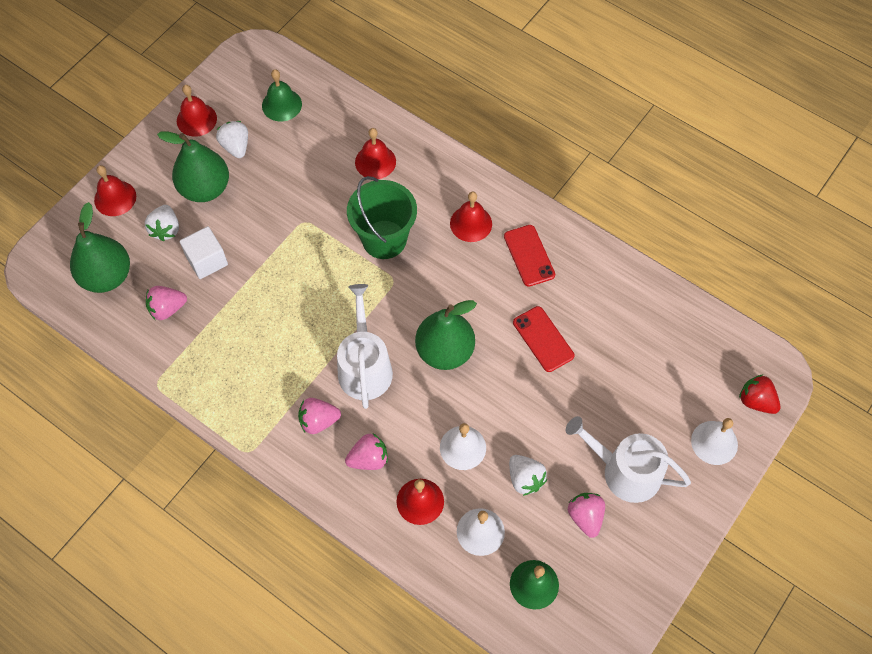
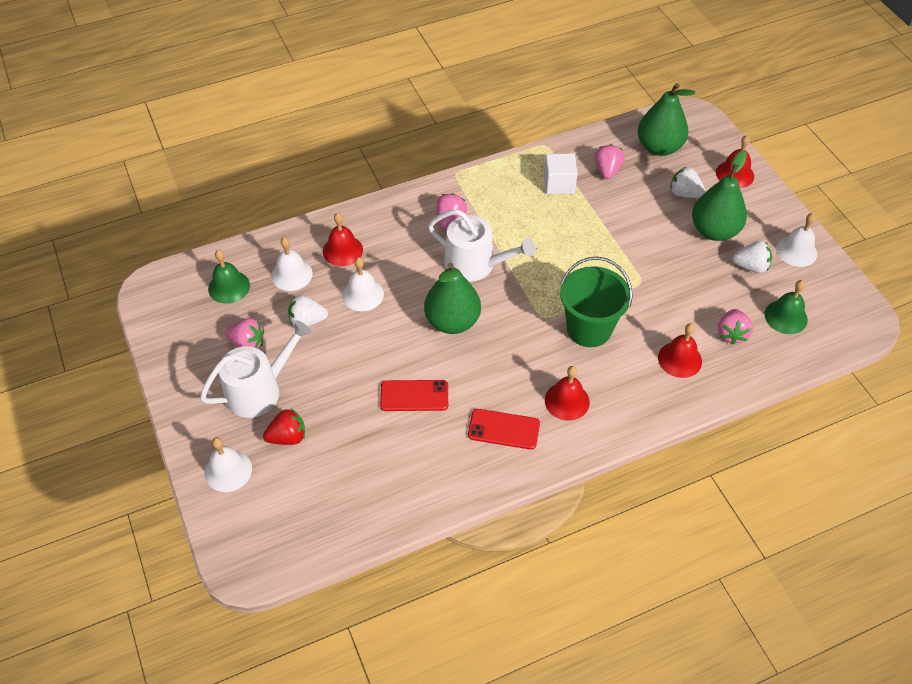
camera: 120 degrees right, 10 degrees down
red bell [177,85,217,137] -> white bell [776,213,817,267]
white cube [180,226,228,279] -> white cube moved to [544,153,578,194]
pink strawberry [345,434,388,470] -> pink strawberry moved to [718,309,753,345]
red strawberry [739,375,781,414] -> red strawberry moved to [263,409,305,445]

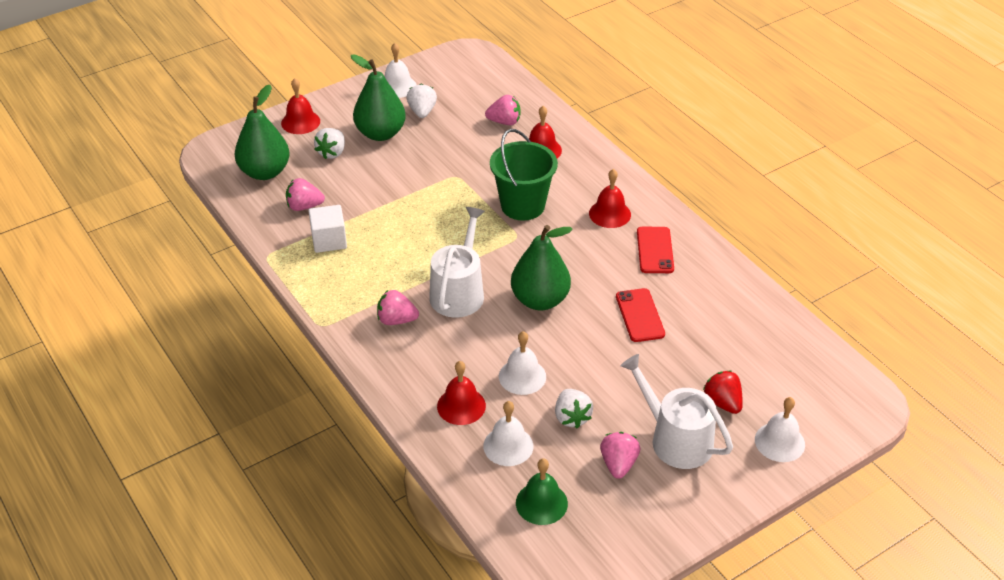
camera: 100 degrees left, 10 degrees down
green bell [765,280,808,334] -> none

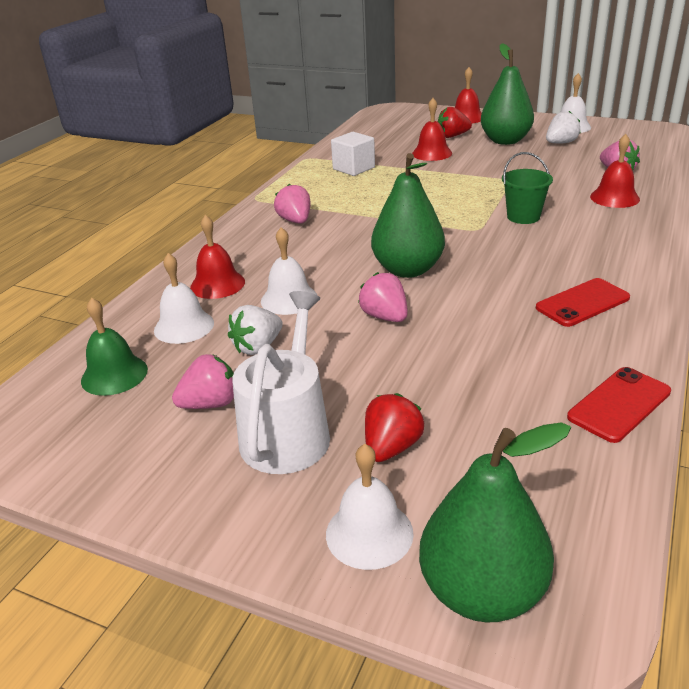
camera: 60 degrees right, 10 degrees down
green pear [234,85,290,180] -> green pear moved to [419,422,571,622]
pink strawberry [286,178,325,211] -> pink strawberry moved to [358,272,408,322]
white strawberry [314,128,345,159] -> red strawberry [438,107,472,138]
white watering can [429,207,485,318] -> none
green bucket [490,129,558,221] -> green bucket [502,152,553,224], size x0.63
red bell [589,169,631,228] -> red bell moved to [412,98,452,161]
red phone [616,288,665,342] -> red phone moved to [567,367,671,443]

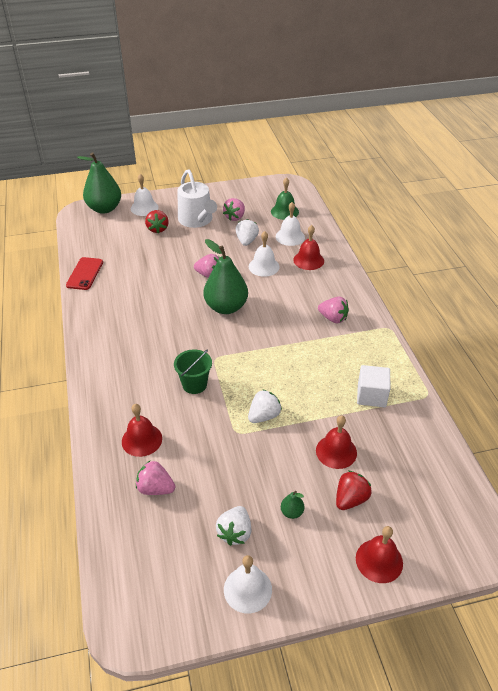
camera: 140 degrees right, 10 degrees up
green pear [481,43,534,145] -> green pear [281,491,304,519], size x0.40
red phone [536,278,630,327] -> none
none -> white strawberry [248,389,282,423]

